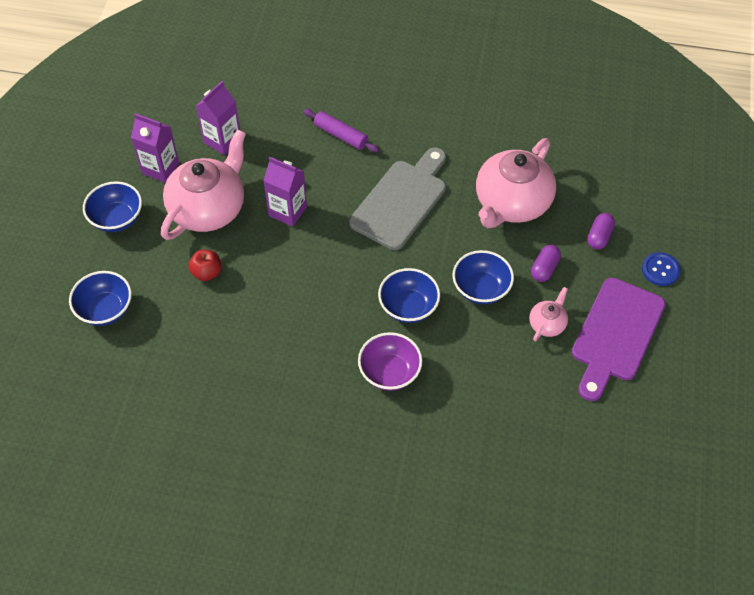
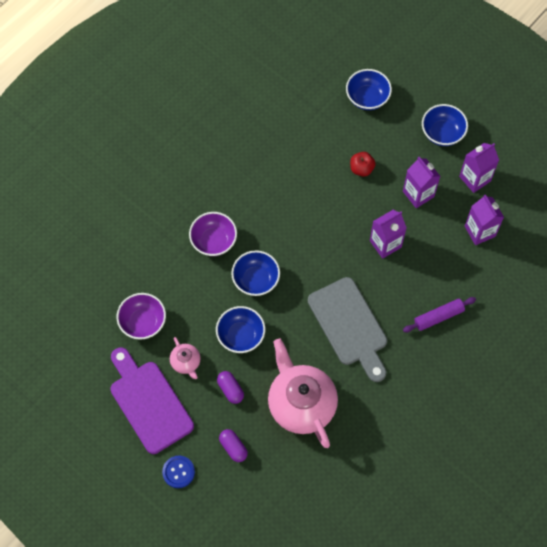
camera: 120 degrees right, 10 degrees up
pink teapot [161,129,246,240] -> purple carton [403,157,441,208]
none -> purple bowl [117,293,166,340]

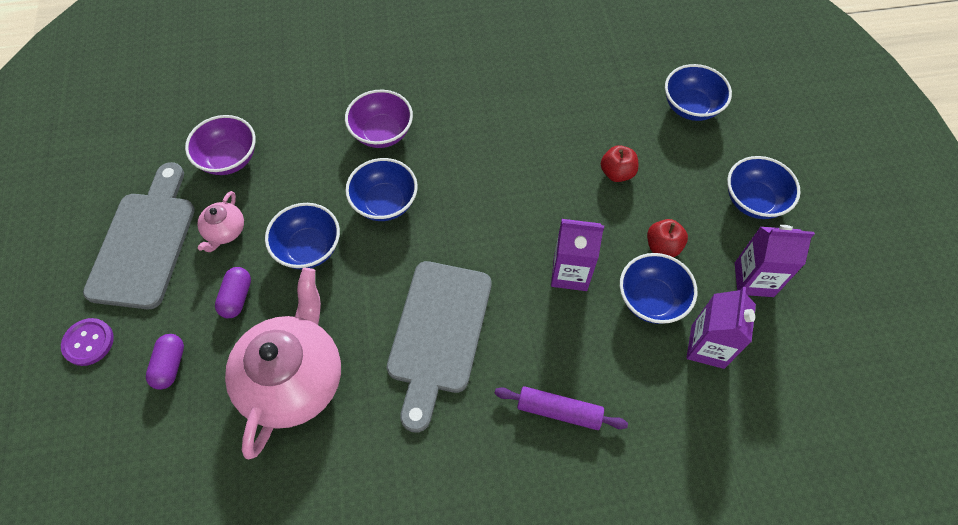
camera: 40 degrees right, 5 degrees down
purple cutting board [110,347,194,454] -> grey cutting board [83,162,195,310]
blue button [162,456,195,488] -> purple button [61,318,114,366]
purple carton [403,157,441,208] -> red apple [647,219,688,257]
none -> blue bowl [620,253,697,324]

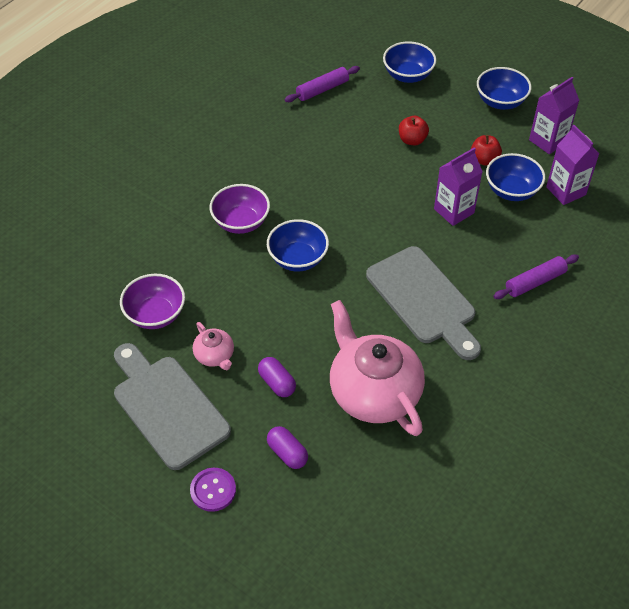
camera: 45 degrees left, 10 degrees down
blue bowl [265,203,340,270] -> none
none -> purple rolling pin [285,66,360,102]

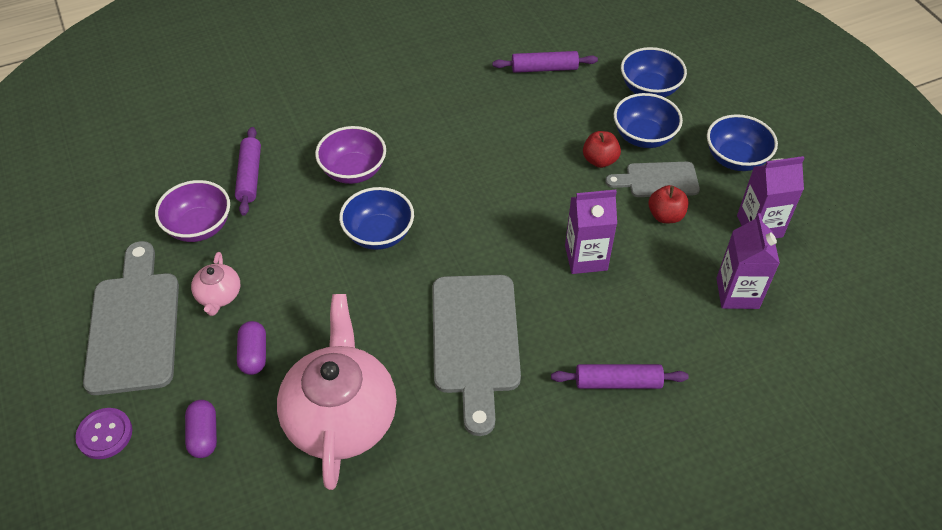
camera: 30 degrees right, 0 degrees up
blue bowl [486,153,545,201] -> blue bowl moved to [614,93,683,148]
none -> purple rolling pin [235,127,261,216]
none -> grey cutting board [605,162,700,197]

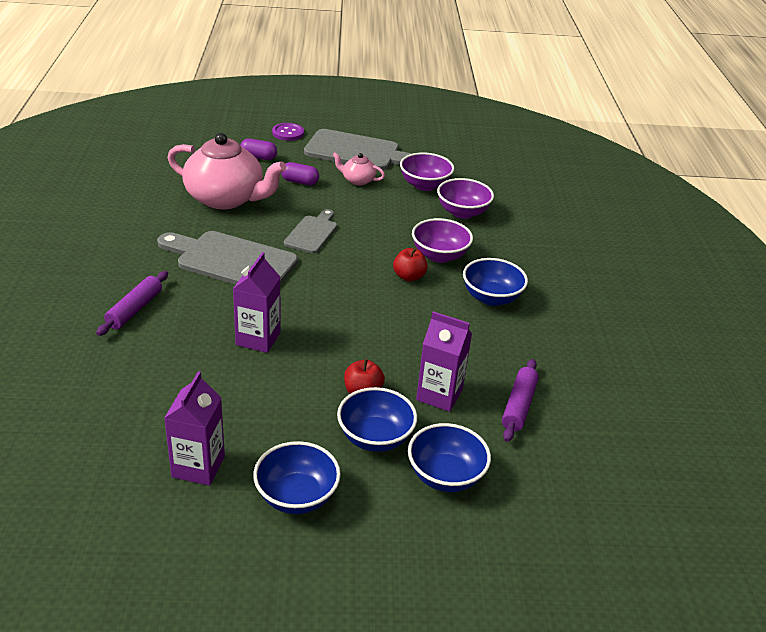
camera: 110 degrees right, 15 degrees down
purple rolling pin [235,127,261,216] -> purple bowl [437,178,494,219]
blue bowl [339,187,414,250] -> blue bowl moved to [463,258,528,306]
grey cutting board [605,162,700,197] -> grey cutting board moved to [284,209,337,254]
red apple [648,185,688,223] -> red apple moved to [393,248,428,282]
purple carton [716,213,780,309] -> purple carton moved to [416,311,472,412]

